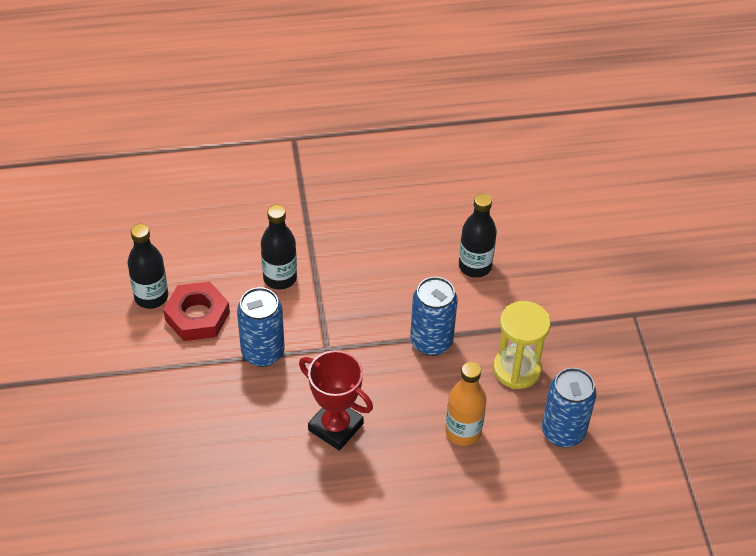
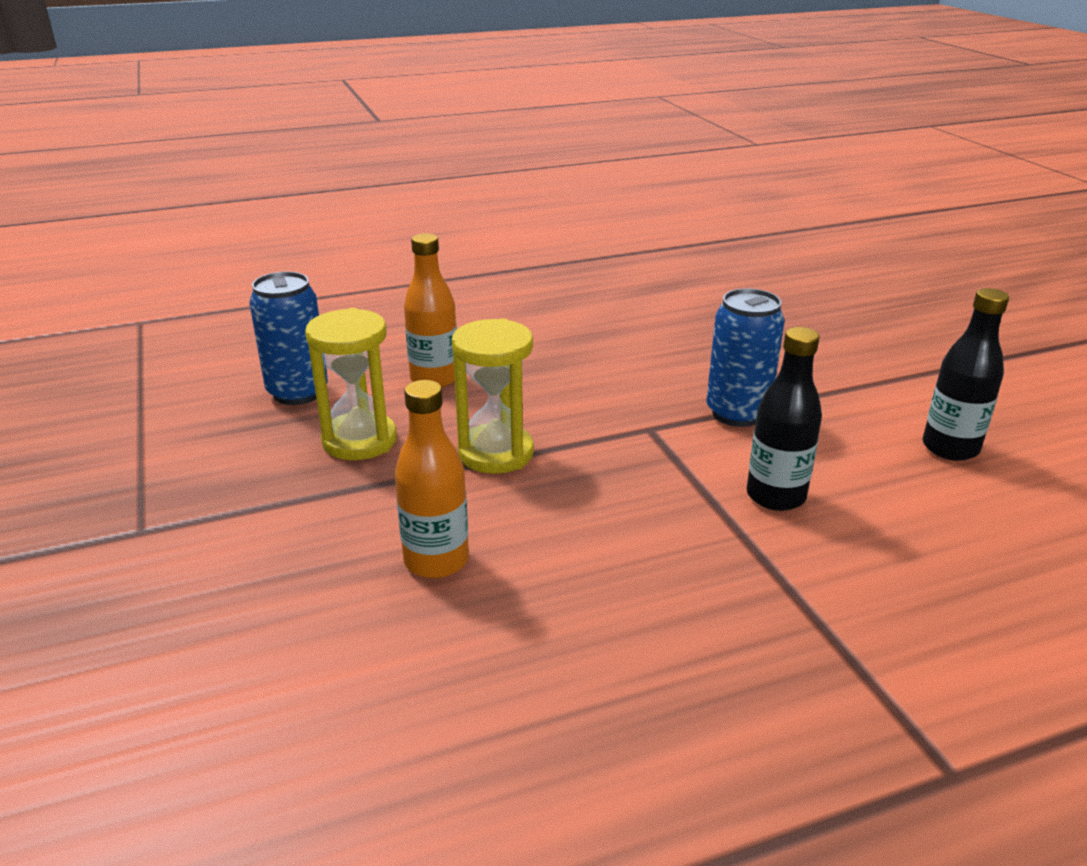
camera: 170 degrees right, 20 degrees down
red nut [163,282,230,341] -> none
red trophy [299,350,373,451] -> none
blue can [410,277,458,356] -> yellow hourglass [452,318,534,474]
black bottle [459,193,497,278] -> orange bottle [395,380,469,578]

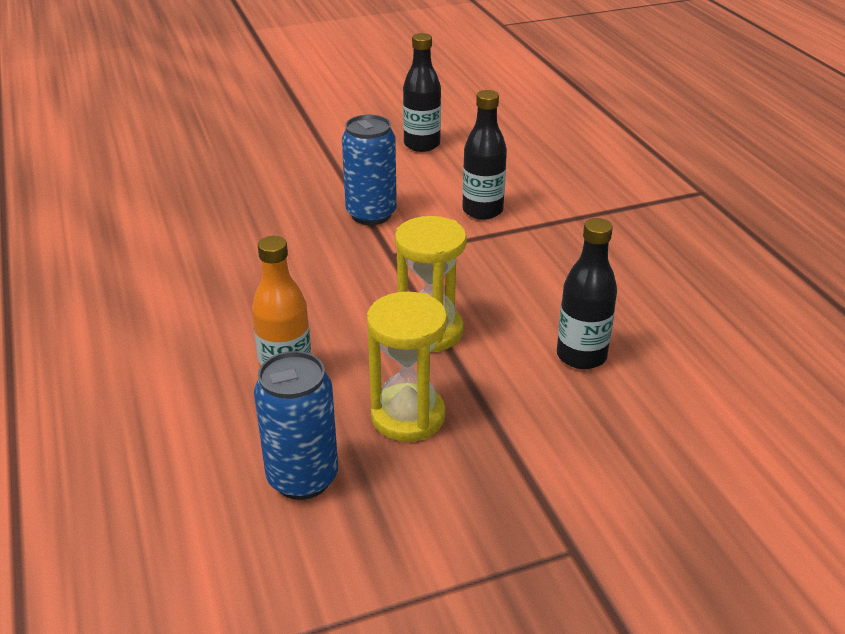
camera: 90 degrees left, 5 degrees up
orange bottle [395,380,469,578] -> black bottle [557,218,617,369]

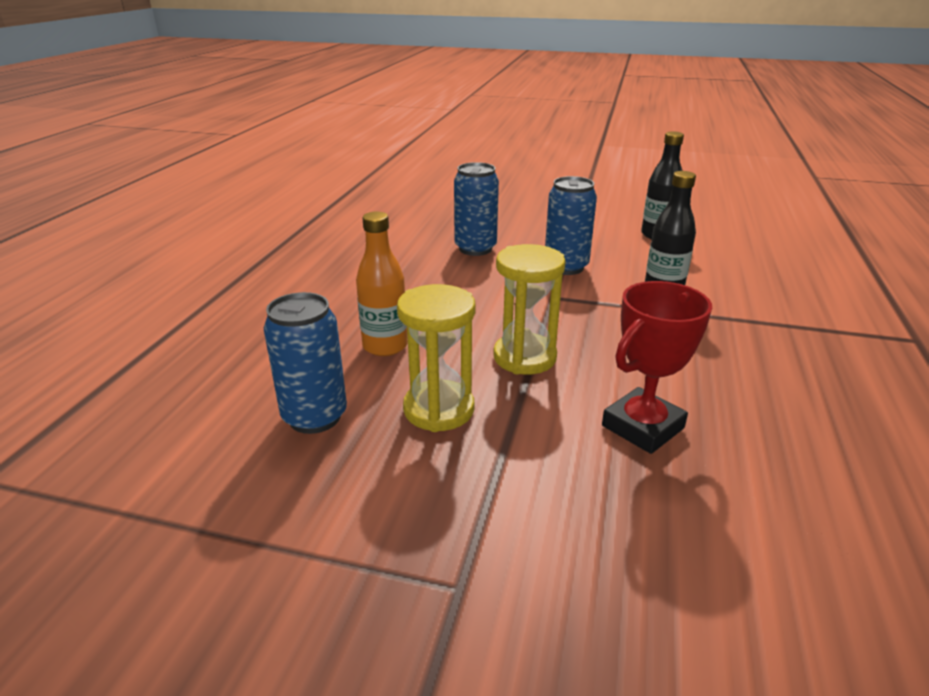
camera: 35 degrees right, 5 degrees down
black bottle [557,218,617,369] -> red trophy [602,281,712,454]
none -> blue can [454,162,499,256]

